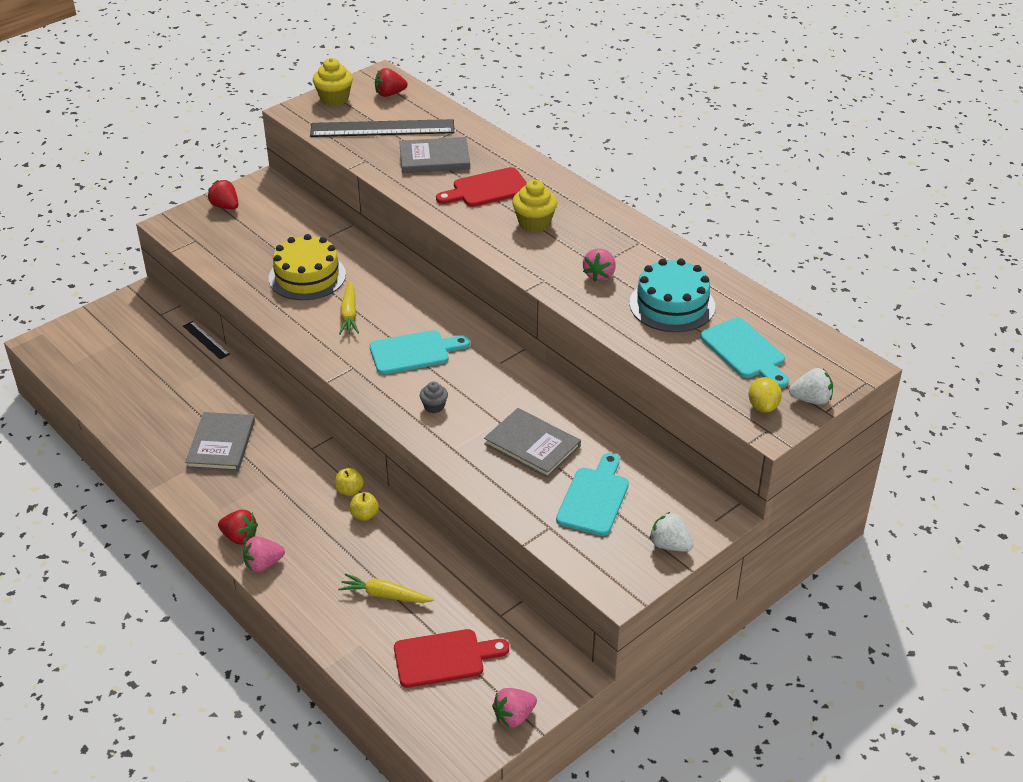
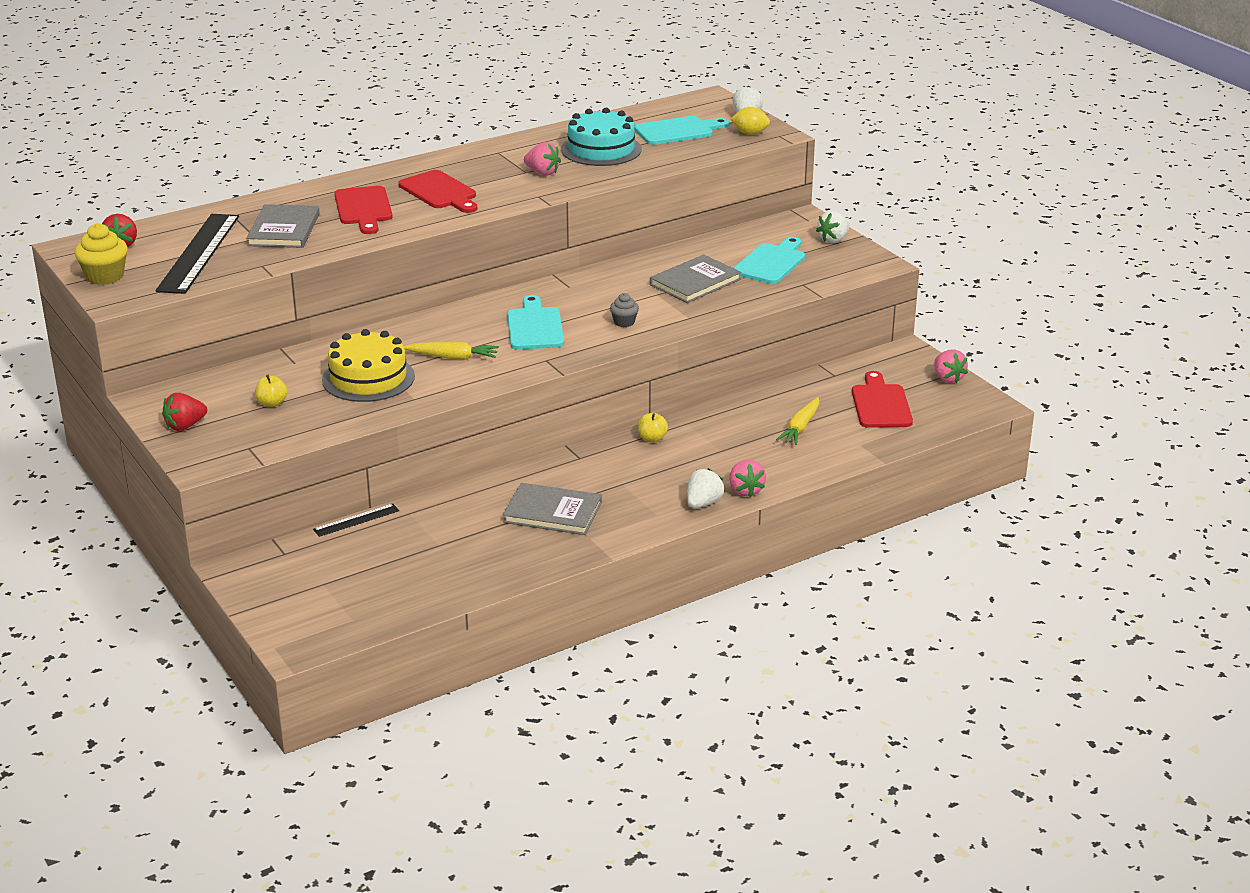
camera: 80 degrees left, 10 degrees down
red strawberry [218,510,258,545] -> white strawberry [687,468,724,508]
yellow apple [349,492,379,521] -> yellow apple moved to [255,375,287,407]
yellow cupcake [512,180,557,232] -> red cutting board [398,170,477,213]
turquoise cutting board [556,453,629,536] -> turquoise cutting board turned 90 degrees clockwise [734,237,805,284]

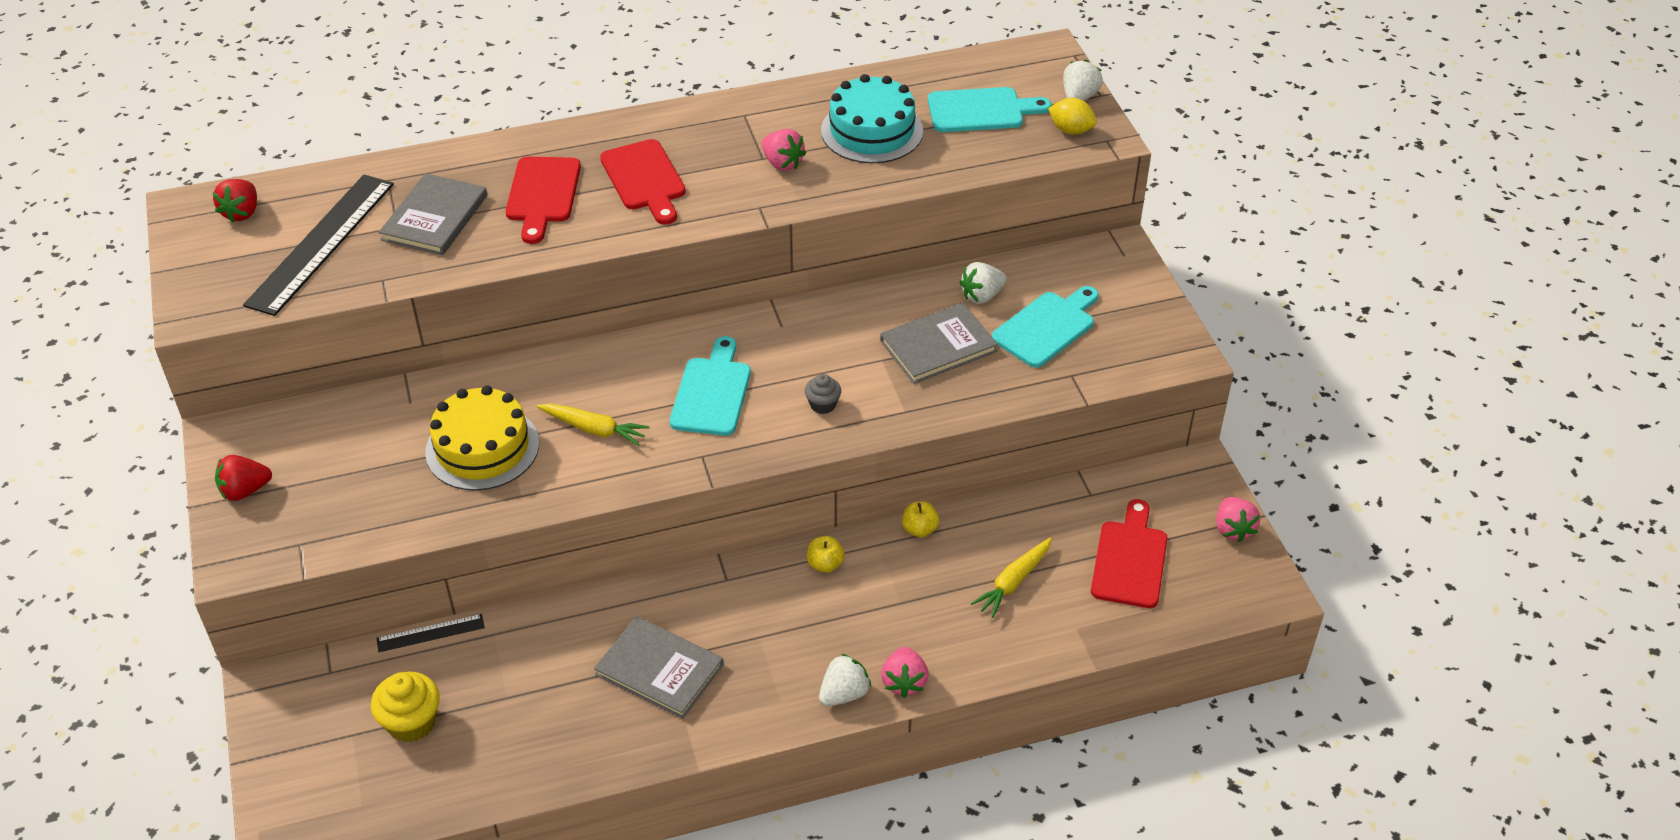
camera: 15 degrees right, 15 degrees up
yellow cupcake [74,223,128,285] -> yellow cupcake moved to [371,672,440,742]
yellow apple [255,375,287,407] -> yellow apple moved to [902,501,939,538]
white strawberry [816,211,850,243] -> white strawberry moved to [960,262,1007,304]

